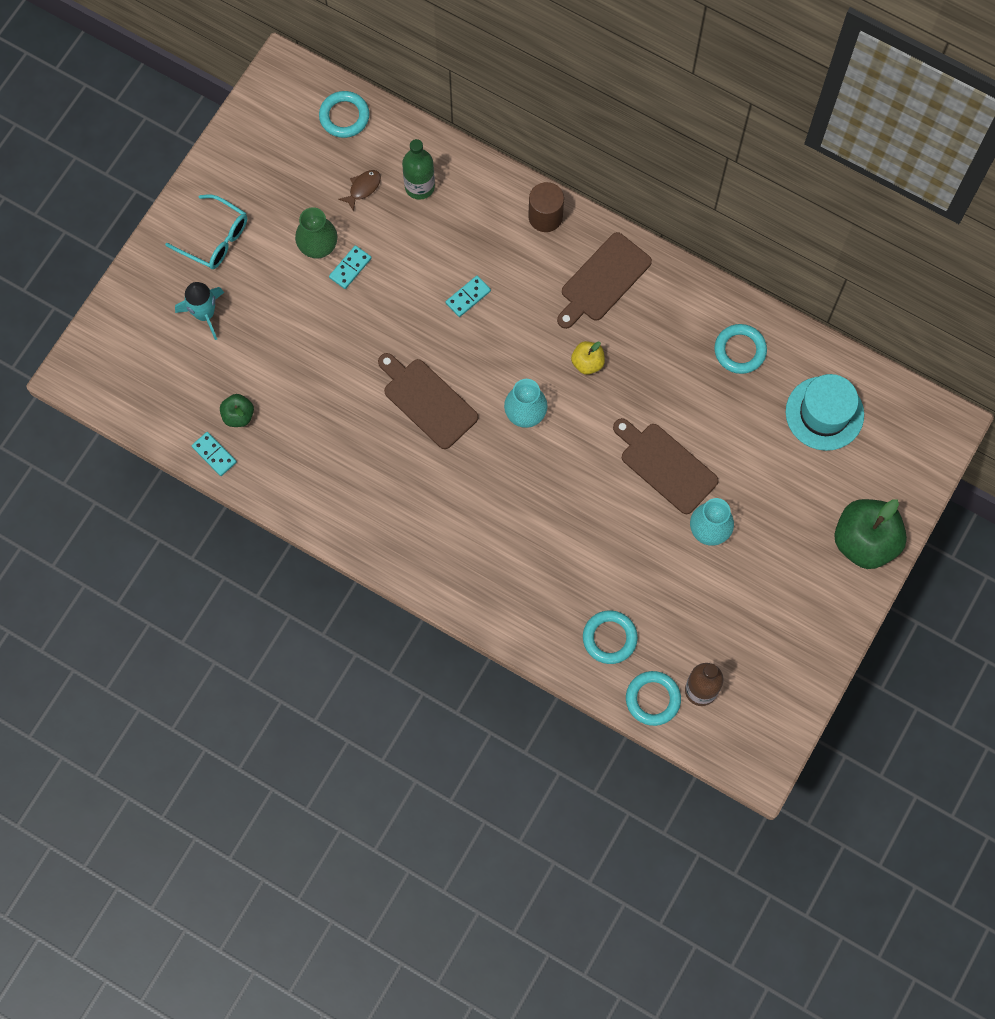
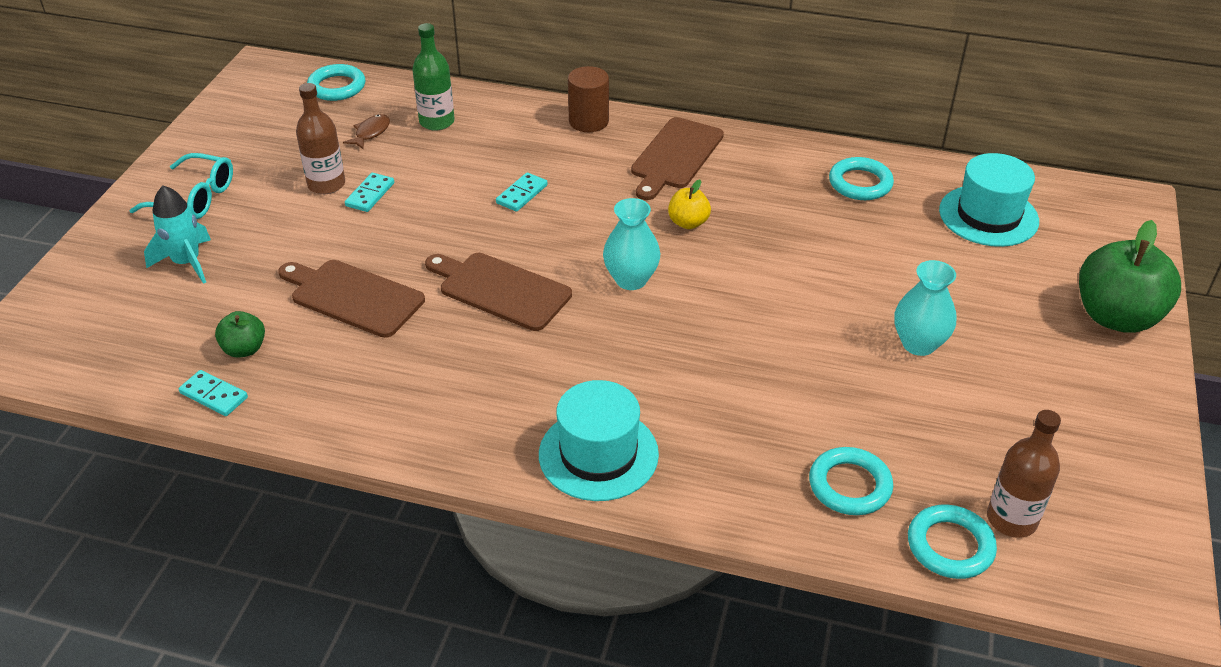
camera: 15 degrees left, 30 degrees down
green vase [295,207,338,259] -> brown bottle [296,83,345,194]
brown cutting board [613,418,718,514] -> brown cutting board moved to [278,260,425,338]
none -> turquoise hat [539,380,659,501]

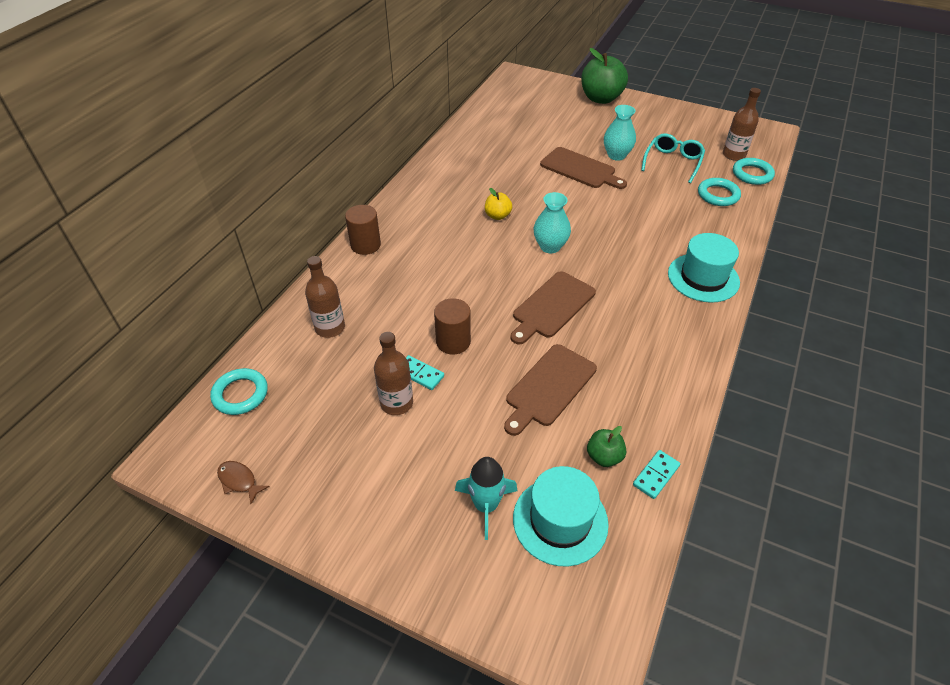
camera: 80 degrees left, 5 degrees up
turquoise glasses [129,153,233,219] -> turquoise glasses moved to [641,133,705,183]
brown fish [343,114,390,150] -> brown fish moved to [217,461,270,504]
green bottle [412,23,455,131] -> brown bottle [305,256,345,338]
turquoise domino [496,173,548,212] -> none
brown cutting board [631,117,724,200] -> brown cutting board moved to [540,147,627,189]
turquoise ring [829,157,894,200] -> none
turquoise hat [939,153,1039,247] -> turquoise hat moved to [513,466,609,567]
none -> brown cylinder [434,298,471,354]

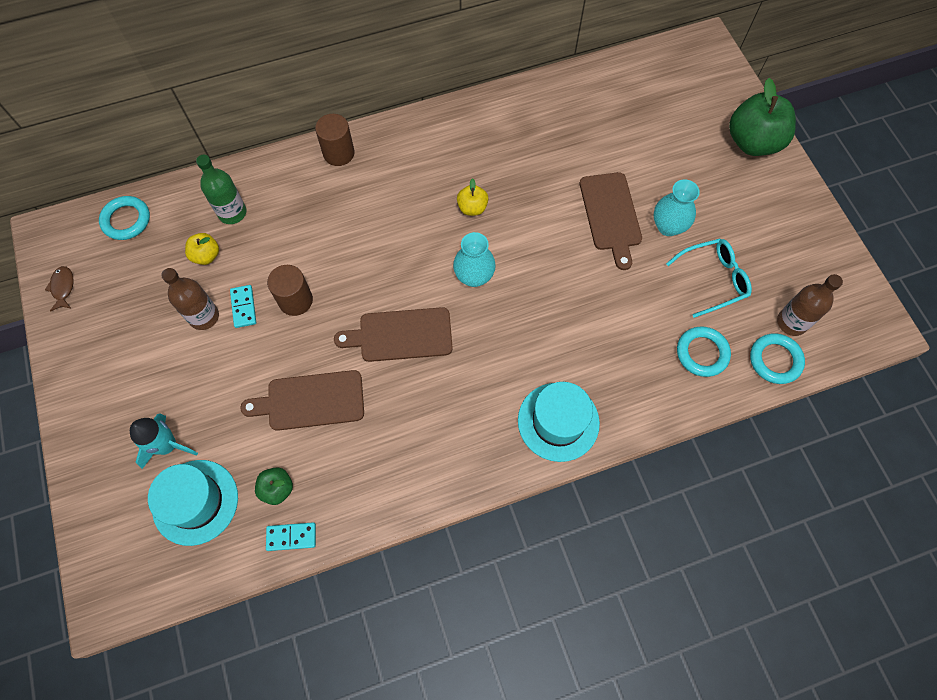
camera: 45 degrees right, 20 degrees up
brown bottle [305,256,345,338] -> green bottle [196,155,246,224]
none -> yellow apple [185,233,219,265]

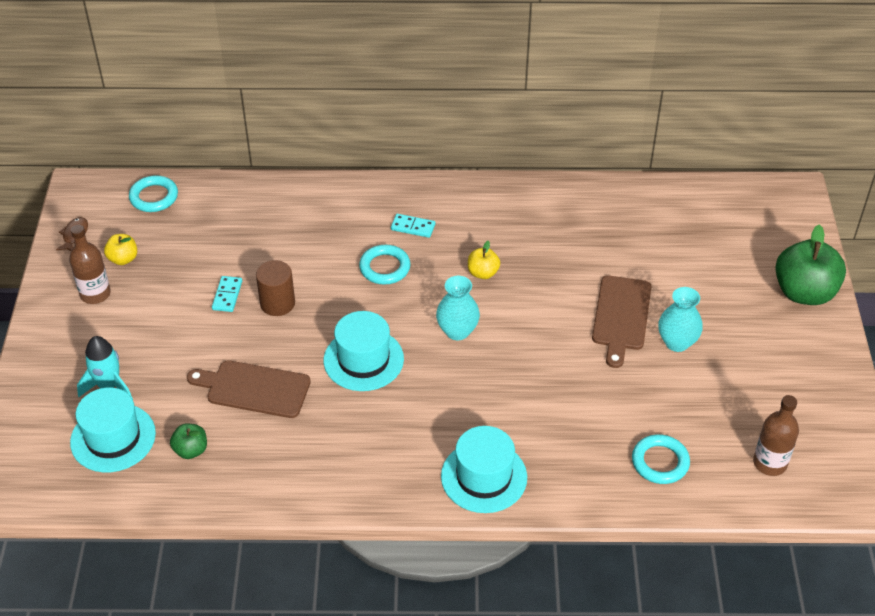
camera: 20 degrees right, 20 degrees down
brown bottle [161,268,219,330] -> brown bottle moved to [69,225,111,304]
yellow apple [185,233,219,265] -> yellow apple moved to [104,234,137,265]
green bottle [196,155,246,224] -> none
turquoise domino [266,522,316,551] -> turquoise domino moved to [391,214,435,238]
brown cylinder [315,114,355,166] -> none
brown cutting board [334,307,453,362] -> turquoise hat [324,311,404,391]
turquoise glasses [666,239,752,318] -> none
turquoise ring [750,333,805,384] -> turquoise ring moved to [359,245,411,285]

